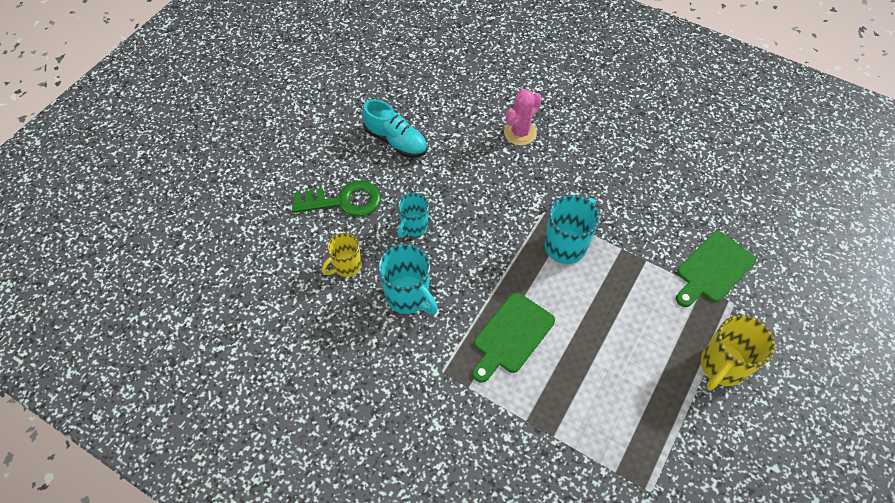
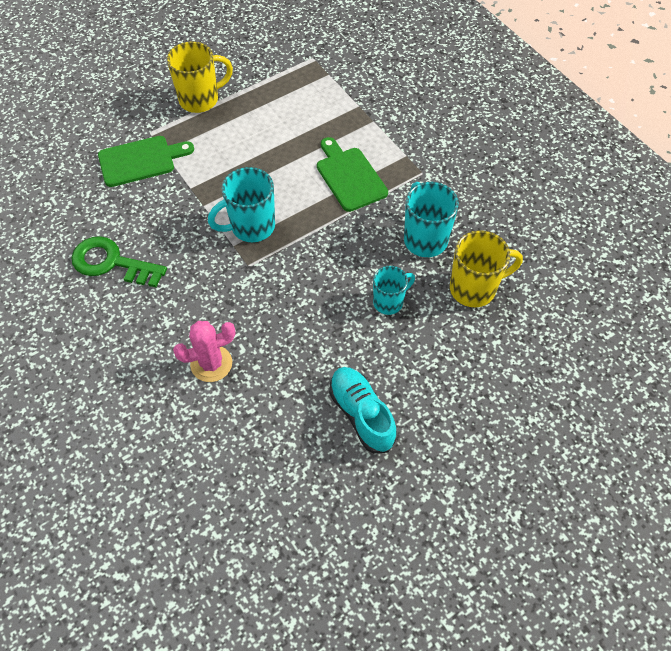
camera: 155 degrees left, 0 degrees up
green key [292,180,381,217] -> green key moved to [71,236,167,288]
yellow mug [322,233,362,277] -> yellow mug [450,230,523,307], size x1.55
green cutting board [472,292,555,383] -> green cutting board turned 90 degrees counterclockwise [317,137,388,212]

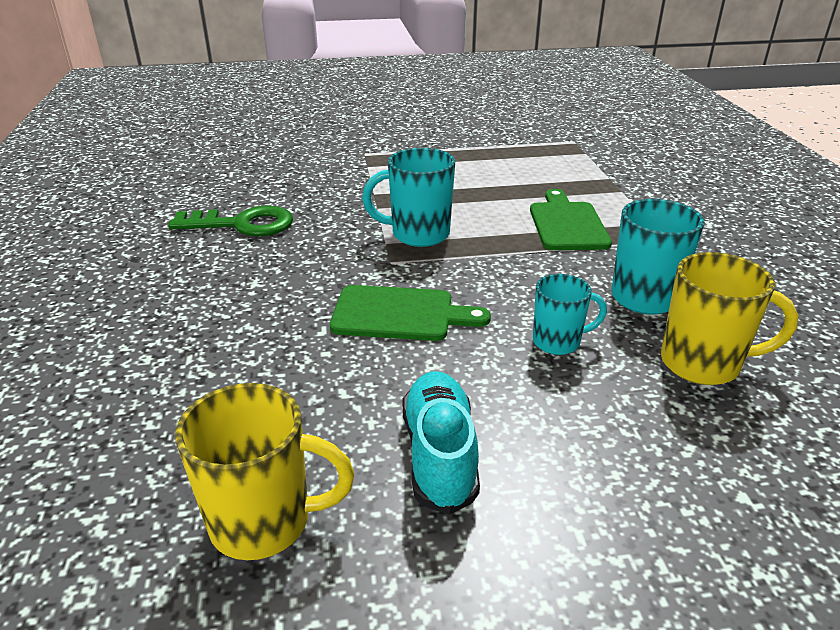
camera: 25 degrees right, 25 degrees down
green key [71,236,167,288] -> green key turned 135 degrees clockwise [168,206,293,236]
green cutting board [98,136,194,187] -> green cutting board moved to [330,285,491,341]
yellow mug [167,41,233,113] -> yellow mug moved to [175,383,354,560]
pink cactus [173,321,236,382] -> none

